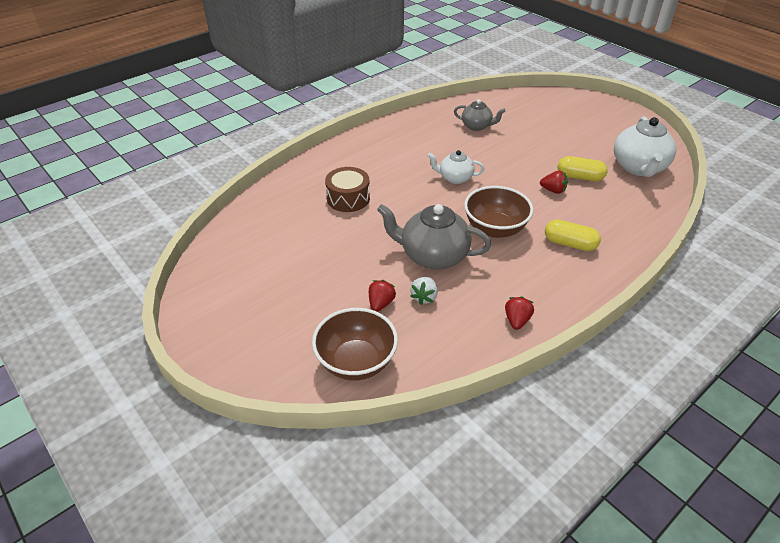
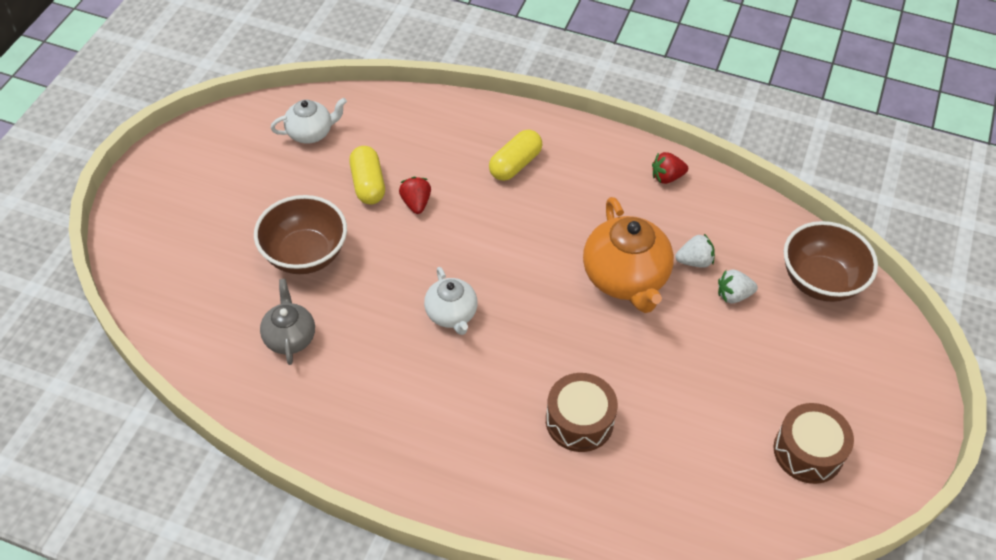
camera: 120 degrees left, 10 degrees up
red strawberry [369,280,396,312] -> white strawberry [718,269,758,303]
grey teapot [377,204,491,270] -> orange teapot [583,197,674,313]
brown bowl [464,186,533,238] -> brown bowl moved to [254,195,347,274]
yellow capsule [545,219,601,251] -> yellow capsule turned 45 degrees clockwise [489,130,542,181]
white teapot [614,116,676,177] -> white teapot [271,98,347,143], size x0.58
none -> brown drum [774,403,854,484]

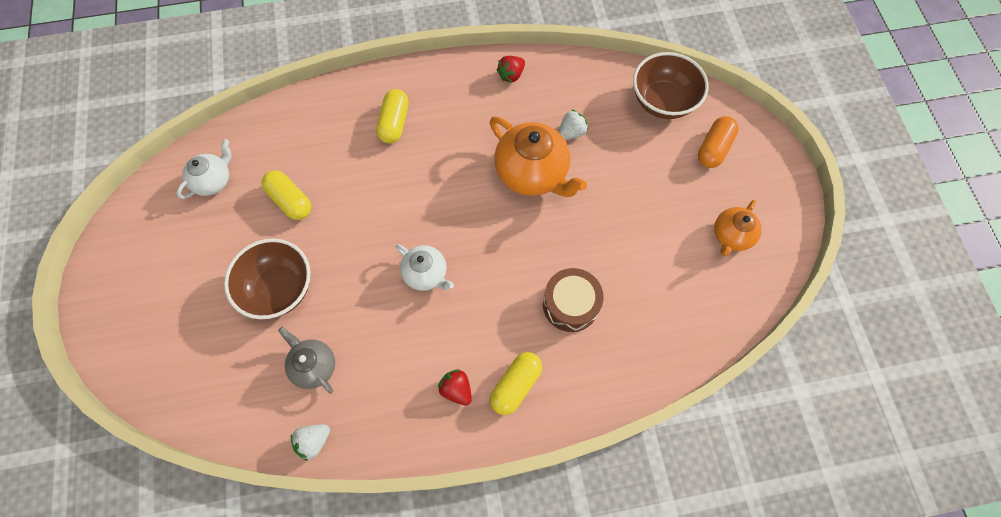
camera: 30 degrees left, 15 degrees up
red strawberry [399,177,431,214] -> red strawberry moved to [438,370,472,405]
white strawberry [718,269,758,303] -> white strawberry moved to [291,424,330,461]
brown drum [774,403,854,484] -> orange teapot [714,200,762,256]
none -> yellow capsule [490,352,542,415]
none -> orange capsule [698,116,738,168]

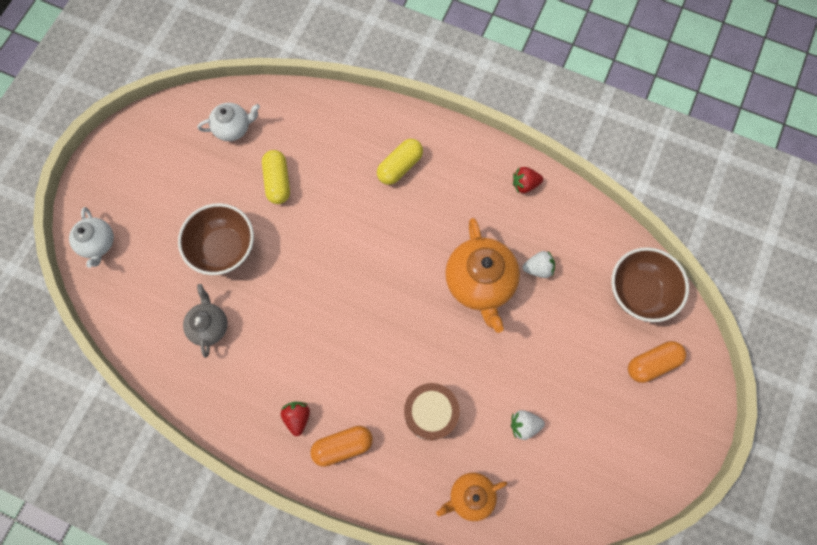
camera: 35 degrees right, 5 degrees up
white strawberry [291,424,330,461] -> white strawberry moved to [511,410,545,440]
white teapot [396,244,454,291] -> white teapot moved to [69,207,114,268]
yellow capsule [490,352,542,415] -> orange capsule [310,426,373,467]
orange teapot [714,200,762,256] -> orange teapot moved to [436,472,507,521]

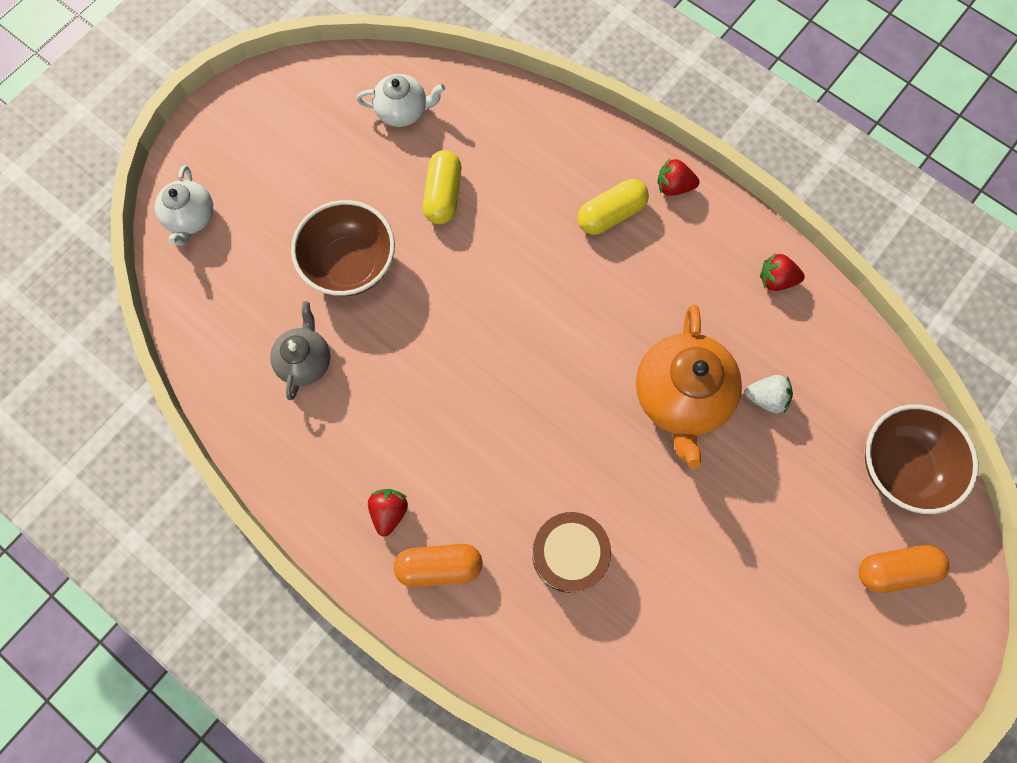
camera: 15 degrees right, 0 degrees up
orange teapot [436,472,507,521] -> none
white strawberry [511,410,545,440] -> none
none -> red strawberry [657,159,700,196]

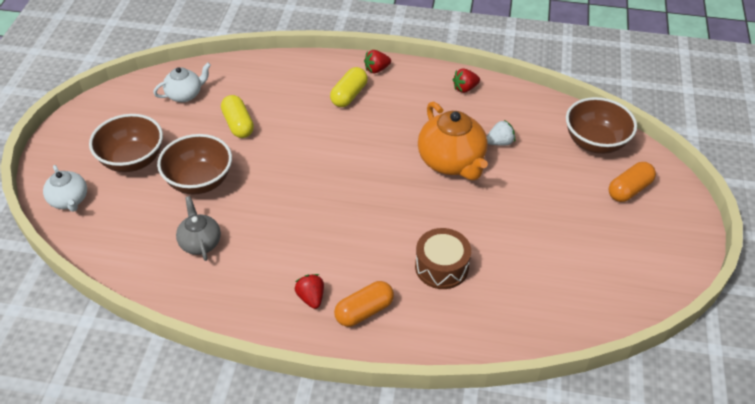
camera: 30 degrees left, 25 degrees down
none -> brown bowl [89,114,163,172]

